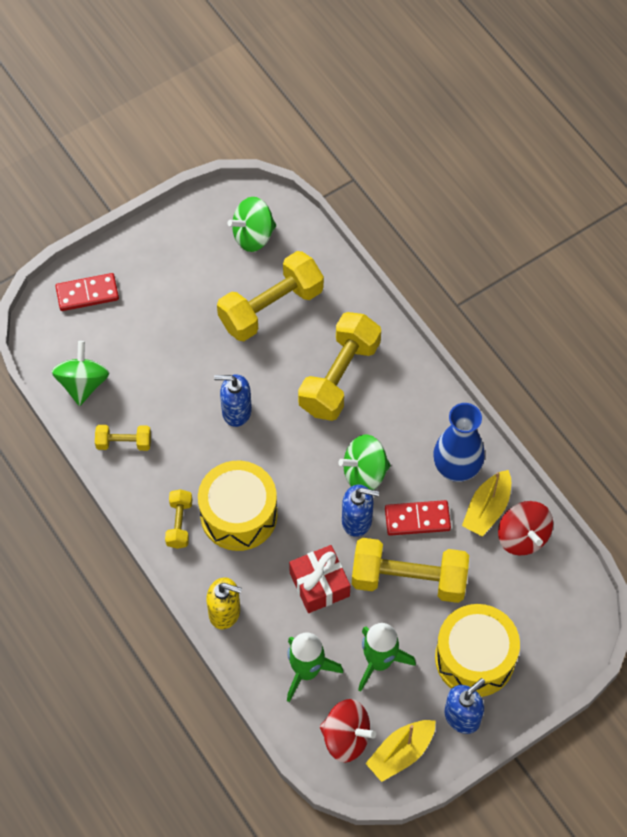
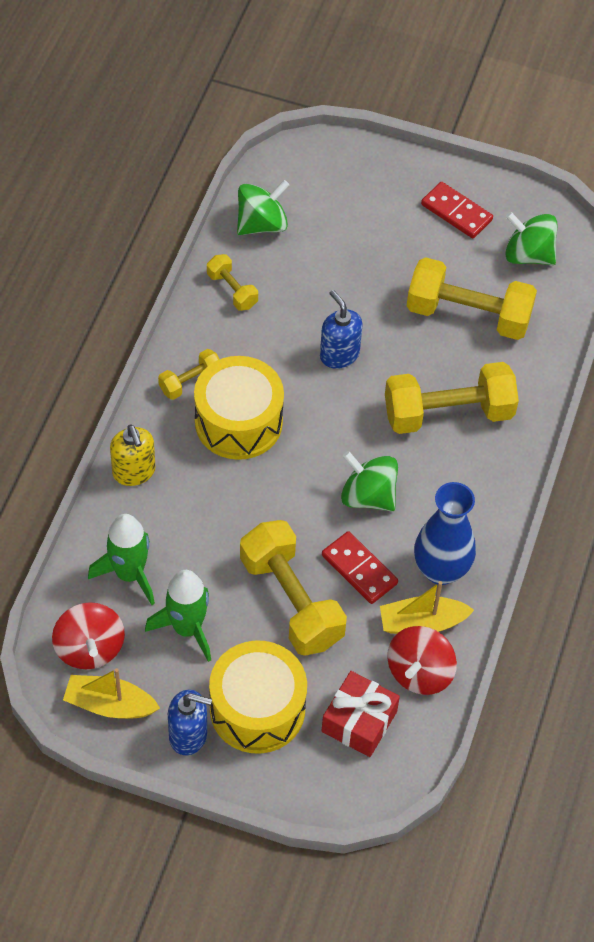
camera: 50 degrees right, 5 degrees down
red domino [55,273,119,311] -> red domino moved to [421,182,493,238]
red gift [289,545,351,613] -> red gift moved to [321,671,400,757]
blue soap dispenser [342,485,379,537] -> none

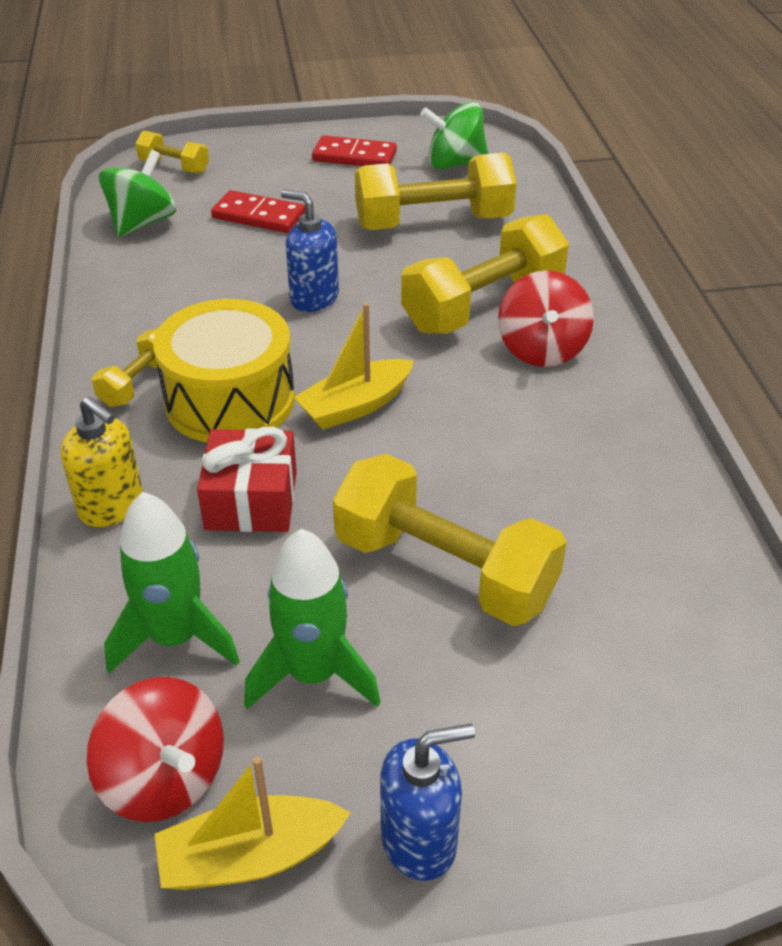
camera: 25 degrees left, 15 degrees down
yellow dumbbell [207,254,258,311] -> yellow dumbbell moved to [135,130,209,174]
yellow drum [209,640,307,754] -> none
red gift [321,671,400,757] -> red gift moved to [197,427,297,532]
red domino [322,531,398,604] -> red domino moved to [211,190,305,233]
green spinning top [341,451,398,511] -> none
yellow boat [380,581,474,634] -> yellow boat moved to [294,303,414,430]
red spinning top [387,626,457,695] -> red spinning top moved to [498,270,594,367]
blue vase [414,482,476,585] -> none

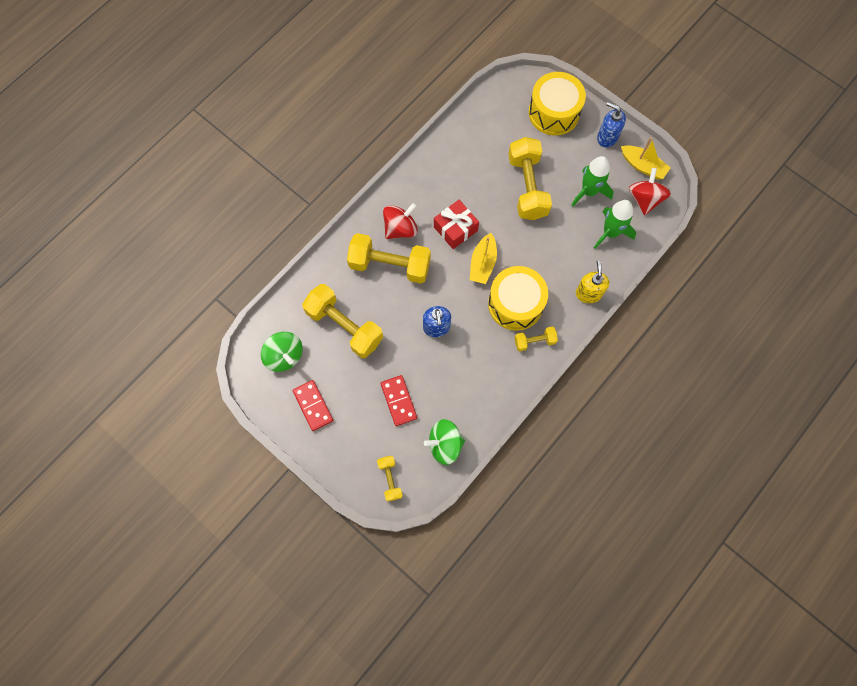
camera: 130 degrees left, 30 degrees up
red gift [197,427,297,532] -> red gift moved to [434,200,479,249]
yellow boat [294,303,414,430] -> yellow boat turned 90 degrees clockwise [470,233,497,284]
none -> yellow drum [529,72,586,135]

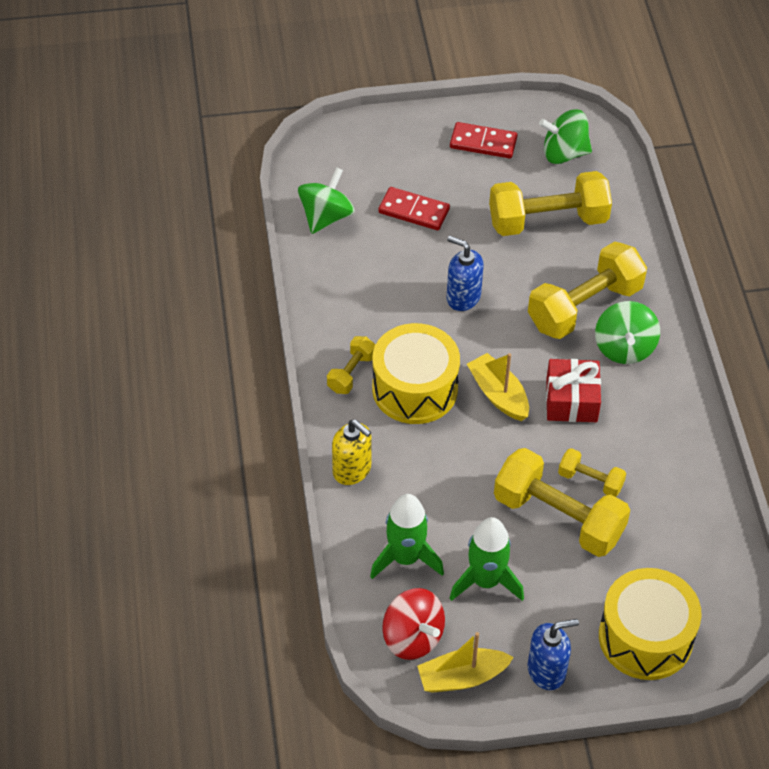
camera: 130 degrees right, 20 degrees down
yellow dumbbell [377,456,403,501] -> yellow dumbbell moved to [558,448,626,497]
red spinning top [383,203,418,239] -> green spinning top [595,301,660,364]

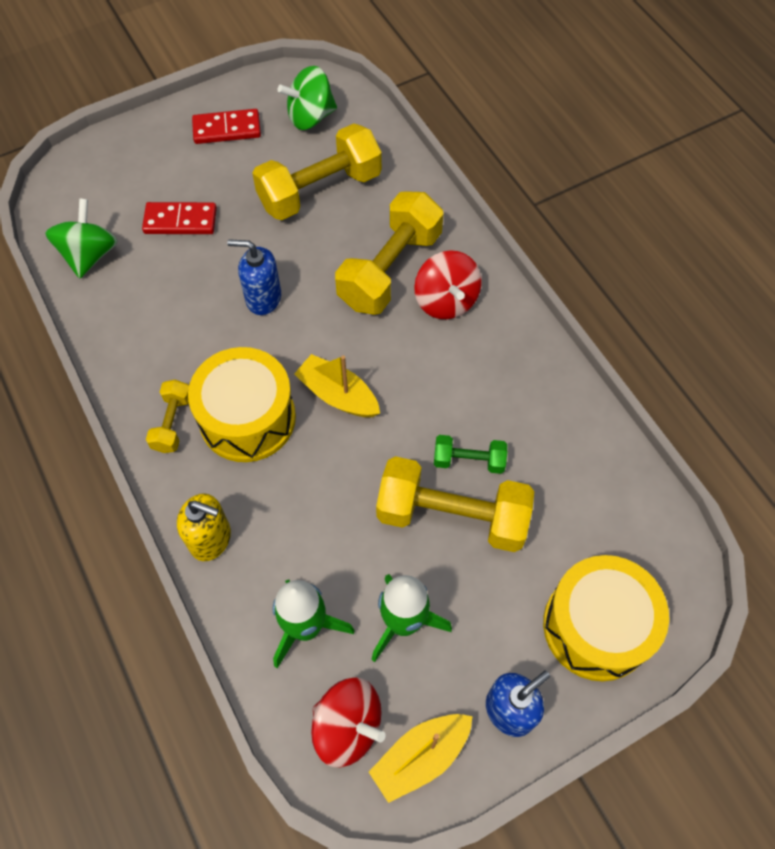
camera: 20 degrees left, 10 degrees up
red gift [546,359,601,422] -> none
yellow dumbbell [558,448,626,497] -> green dumbbell [434,435,507,474]
green spinning top [595,301,660,364] -> red spinning top [414,250,482,319]

